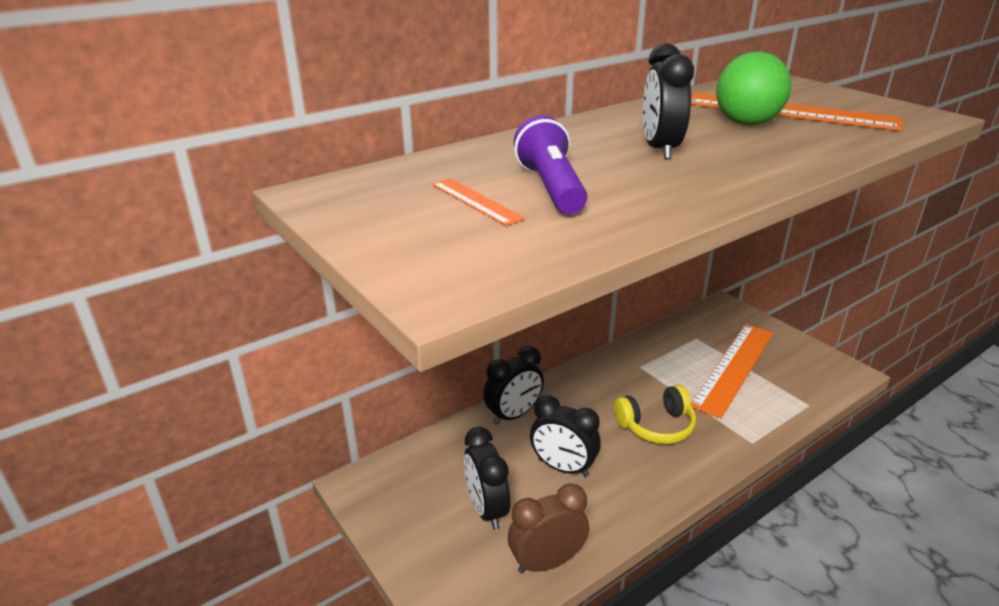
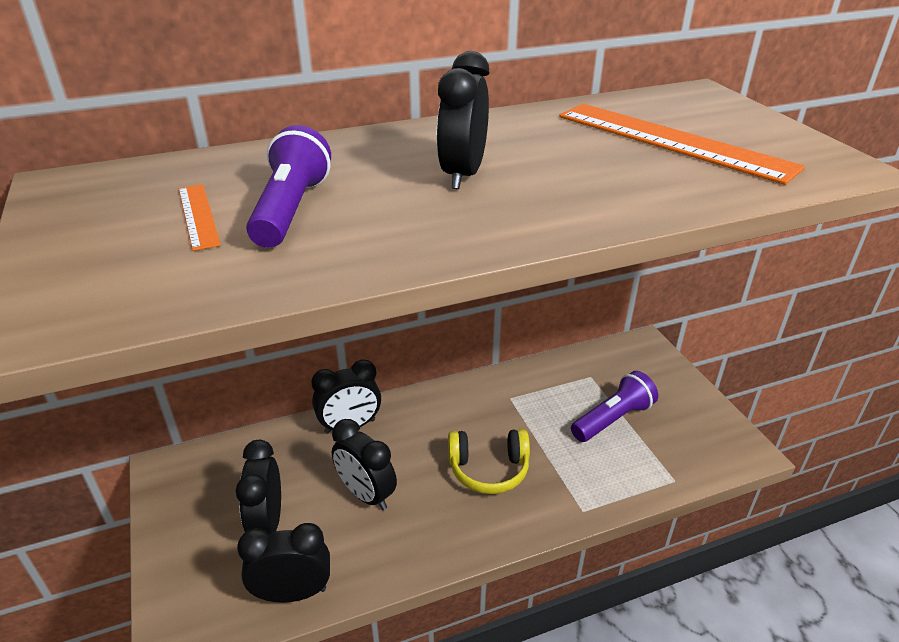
camera: 15 degrees right, 5 degrees up
brown clock [508,484,589,574] -> black clock [237,523,330,603]
orange ruler [691,324,773,419] -> purple flashlight [571,371,658,442]
green ball [716,51,791,125] -> none

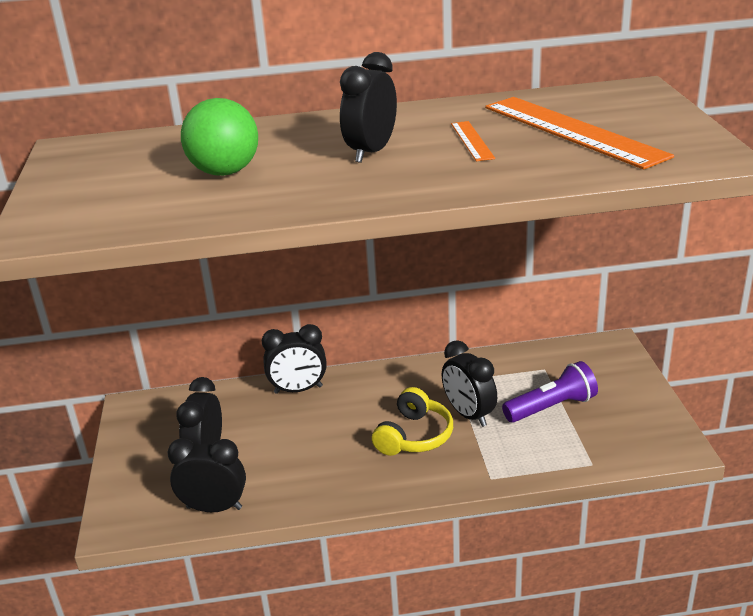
camera: 15 degrees right, 5 degrees down
orange ruler [179,184,221,251] -> orange ruler moved to [451,121,495,161]
purple flashlight [246,125,331,248] -> green ball [181,98,258,176]
black clock [332,419,397,510] -> black clock moved to [442,340,497,427]
yellow headphones [448,429,530,494] -> yellow headphones turned 75 degrees counterclockwise [372,387,453,456]

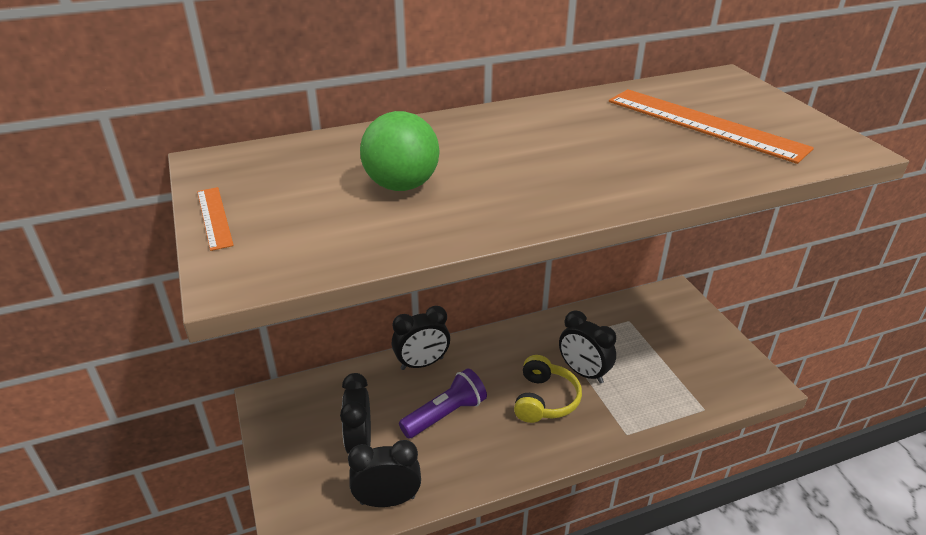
camera: 15 degrees left, 5 degrees up
black clock [340,52,397,163] -> none
orange ruler [451,121,495,161] -> orange ruler moved to [197,187,234,251]
purple flashlight [502,361,598,423] -> purple flashlight moved to [399,368,487,438]

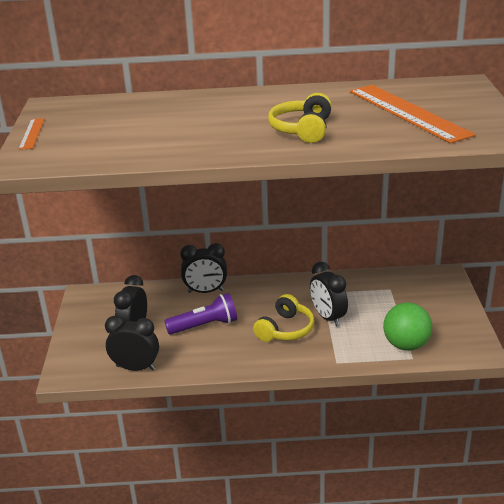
camera: 20 degrees right, 5 degrees down
green ball [360,111,440,191] -> green ball moved to [383,302,432,351]
none -> yellow headphones [268,93,332,143]

